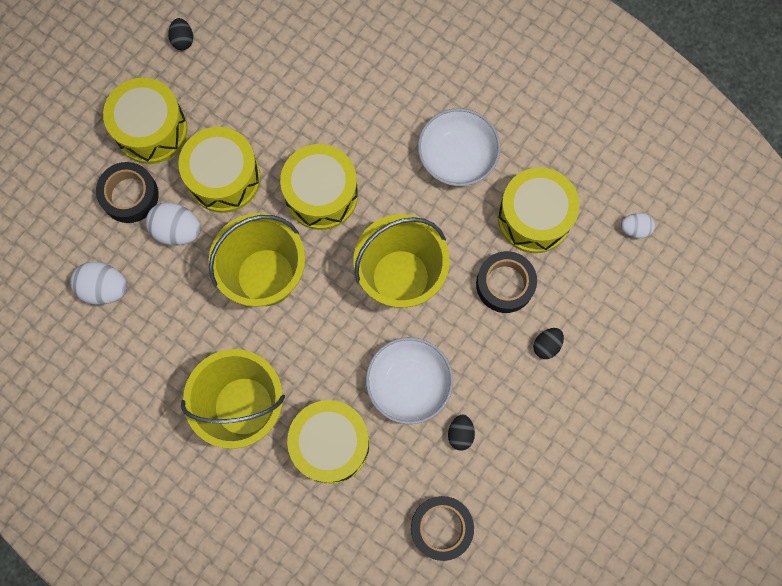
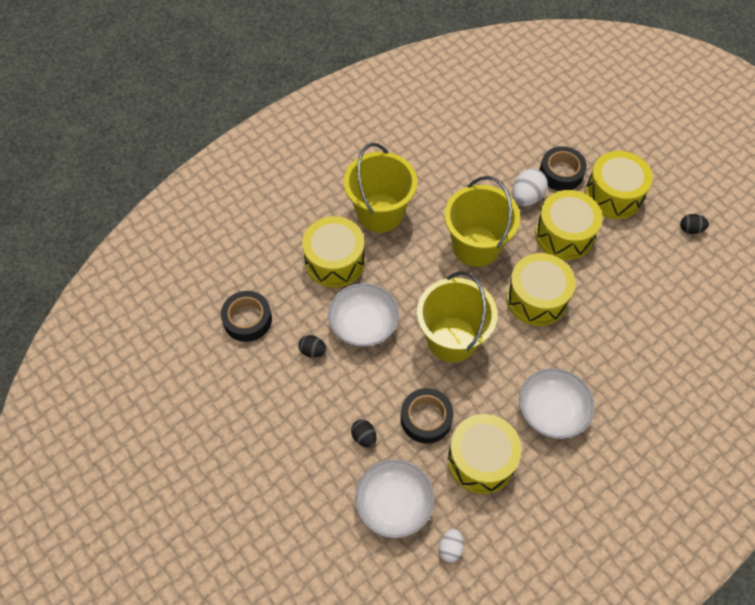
camera: 105 degrees right, 15 degrees down
white egg [70,262,127,305] -> none
none -> white bowl [355,459,434,538]

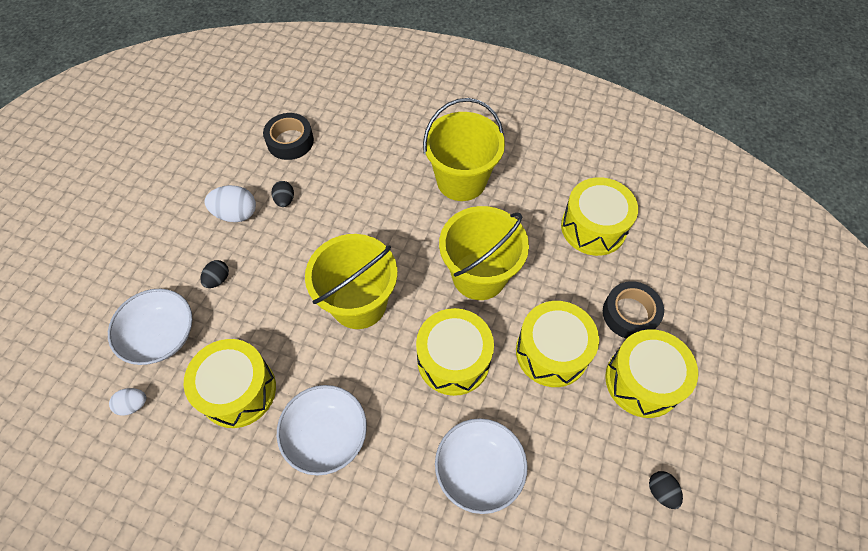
camera: 60 degrees right, 0 degrees up
yellow drum [302,216,365,288] -> yellow drum moved to [561,177,638,256]
white bowl [328,283,399,347] -> white bowl moved to [435,418,528,514]
black tape [401,388,453,444] -> none
white egg [512,169,548,206] -> white egg moved to [204,185,256,222]

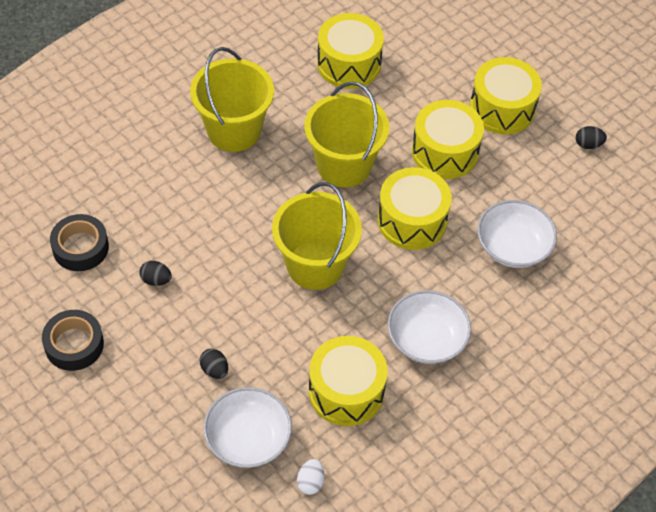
camera: 65 degrees left, 5 degrees down
white egg [204,185,256,222] -> none
black tape [603,281,664,339] -> black tape moved to [42,310,104,371]

